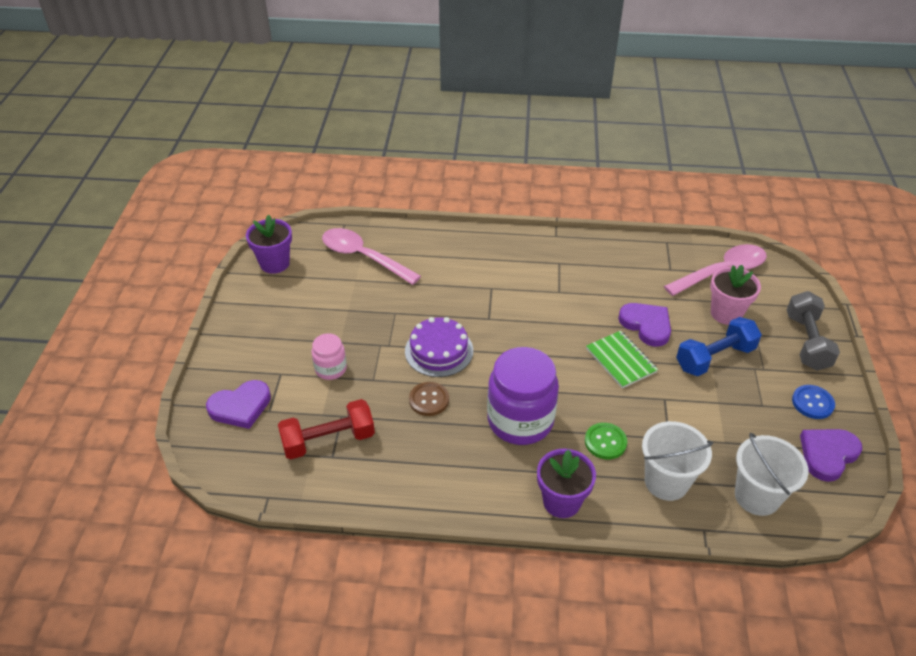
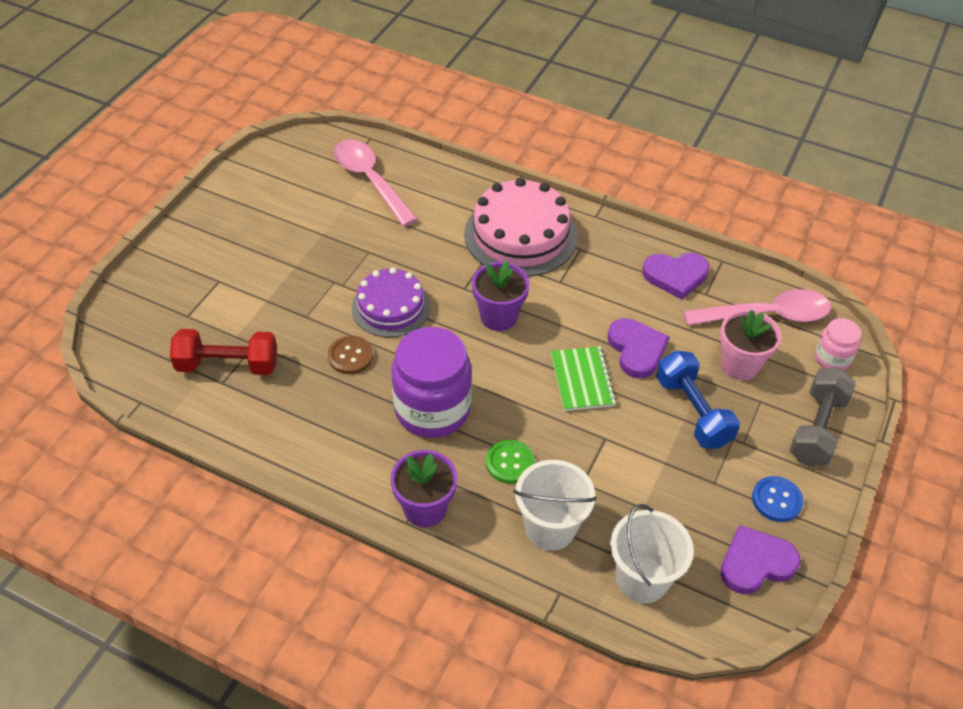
camera: 20 degrees right, 5 degrees up
purple heart [206,380,271,429] -> purple heart moved to [642,253,709,300]
purple flower pot [246,215,292,274] -> purple flower pot moved to [472,261,529,331]
pink jar [312,333,347,380] -> pink jar moved to [815,318,861,370]
blue dumbbell [676,317,762,376] -> blue dumbbell turned 75 degrees clockwise [656,350,740,449]
none -> pink cake [464,178,577,276]

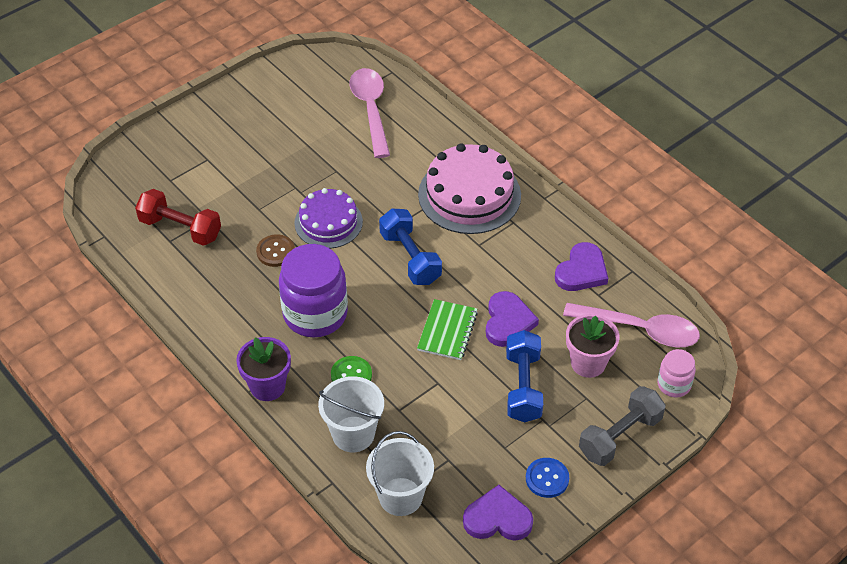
camera: 25 degrees right, 0 degrees up
purple flower pot [472,261,529,331] -> blue dumbbell [379,208,442,285]
purple heart [642,253,709,300] -> purple heart turned 75 degrees counterclockwise [555,242,608,291]

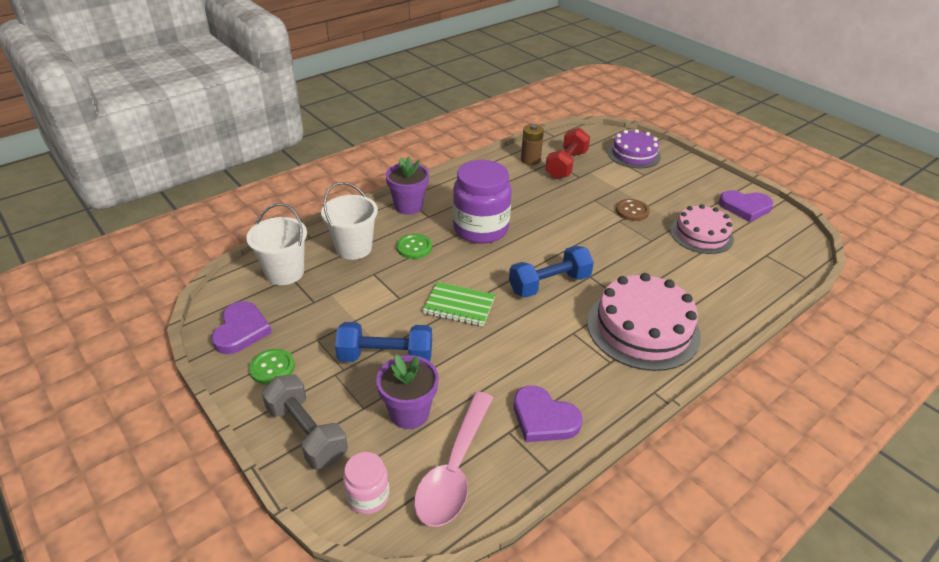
camera: 90 degrees right, 10 degrees down
brown button [256,234,295,267] -> brown button moved to [616,199,650,221]
purple cake [294,188,363,249] -> purple cake moved to [607,129,661,168]
pink spoon [349,68,390,158] -> none
purple heart [486,291,539,347] -> purple heart moved to [719,190,773,222]
blue button [526,458,569,498] -> green button [249,349,295,385]
pink flower pot [566,314,619,378] -> purple flower pot [376,355,439,429]
none -> brown battery [521,124,544,165]
none -> pink cake [670,204,734,254]

